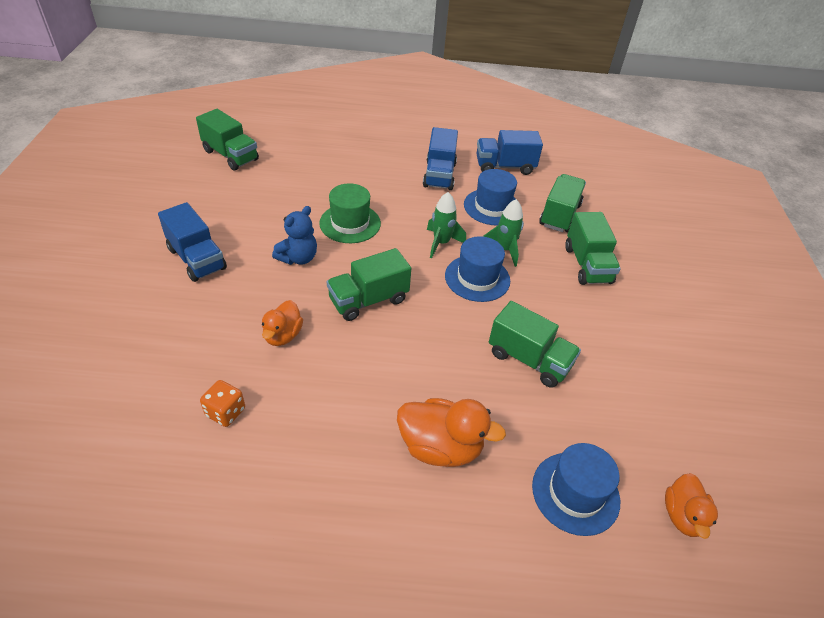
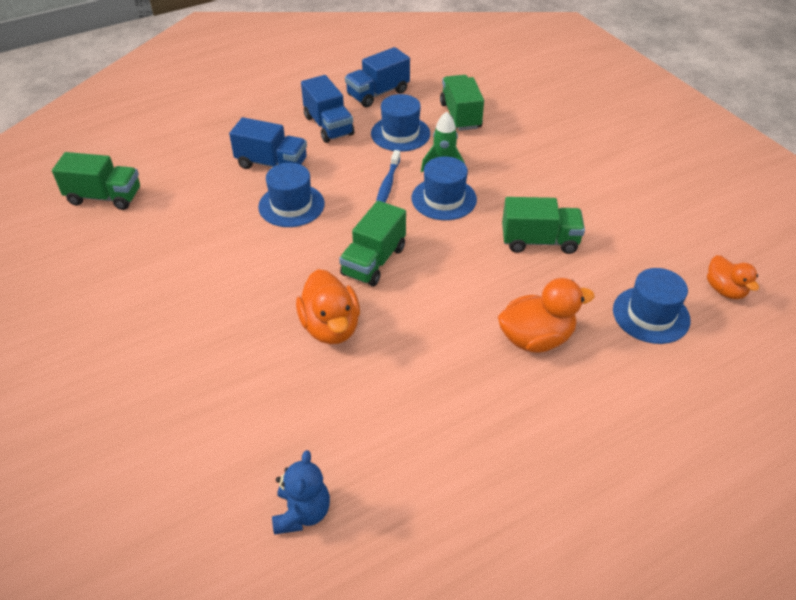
camera: 30 degrees left, 0 degrees up
blue truck [158,202,227,282] -> blue truck moved to [229,117,307,169]
orange dice [200,380,245,427] -> none
orange duck [262,300,303,346] -> orange duck [296,269,360,344], size x1.56
blue teddy bear [272,206,317,265] -> blue teddy bear moved to [272,450,330,535]
green hat [319,183,381,243] -> blue hat [258,163,325,227]
green rocket [427,192,466,258] -> blue toothbrush [376,150,401,203]
green truck [565,212,621,285] -> none

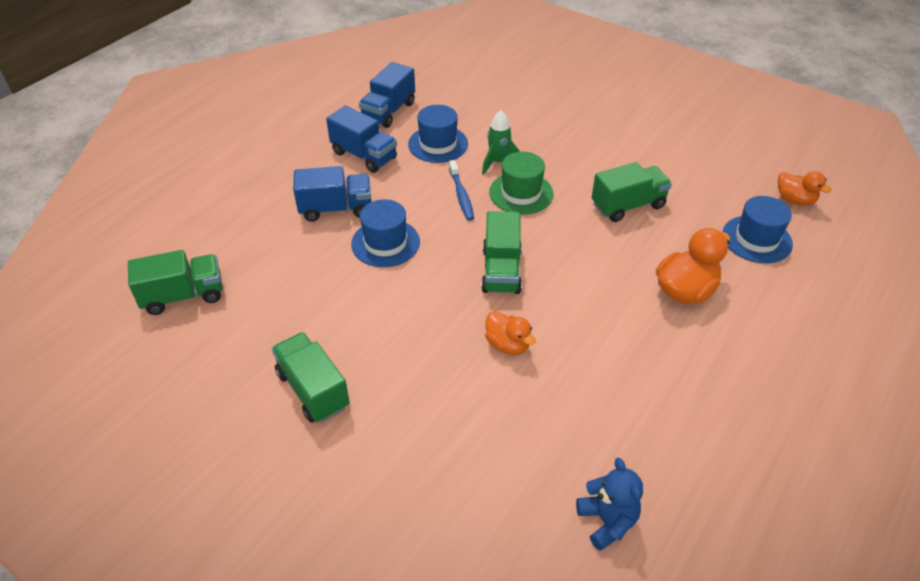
camera: 25 degrees left, 0 degrees up
orange duck [296,269,360,344] -> orange duck [485,311,536,355], size x0.64
blue hat [412,156,477,220] -> green hat [489,152,554,215]
green truck [440,75,484,131] -> green truck moved to [272,332,350,423]

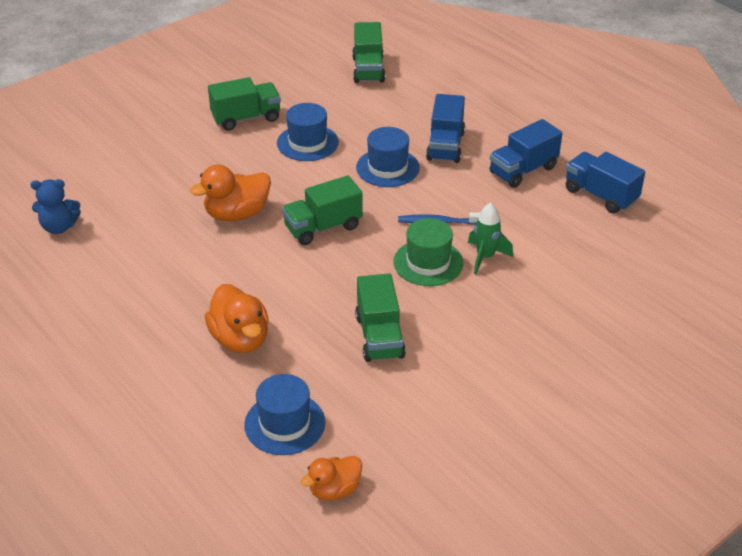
camera: 105 degrees right, 5 degrees down
blue hat [408,105,468,163] -> blue hat moved to [277,103,339,161]
green truck [481,211,522,294] -> green truck turned 45 degrees counterclockwise [282,175,363,245]
orange duck [485,311,536,355] -> orange duck [190,164,271,221], size x1.56

